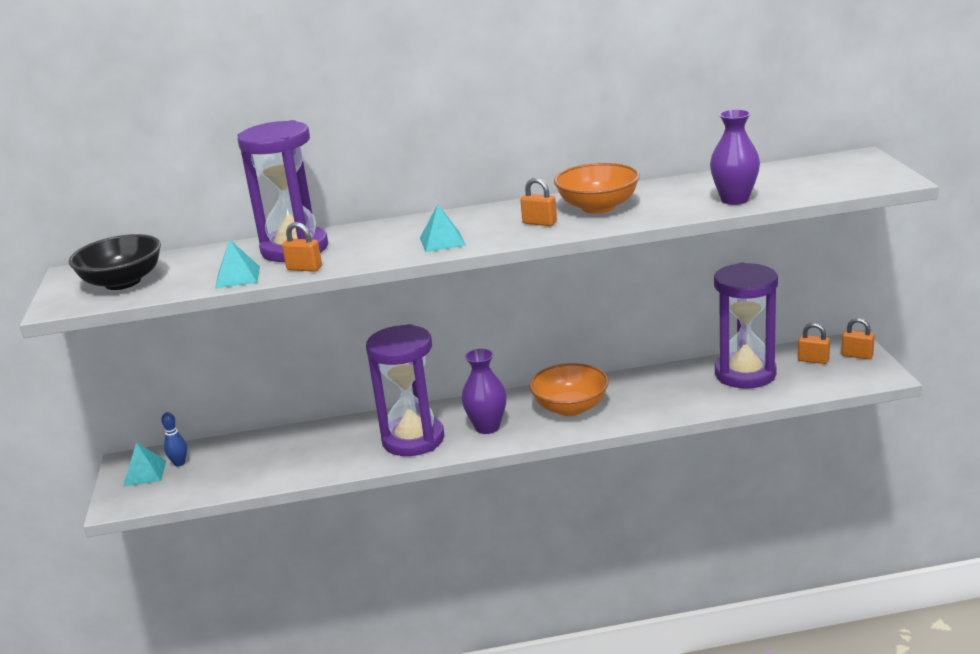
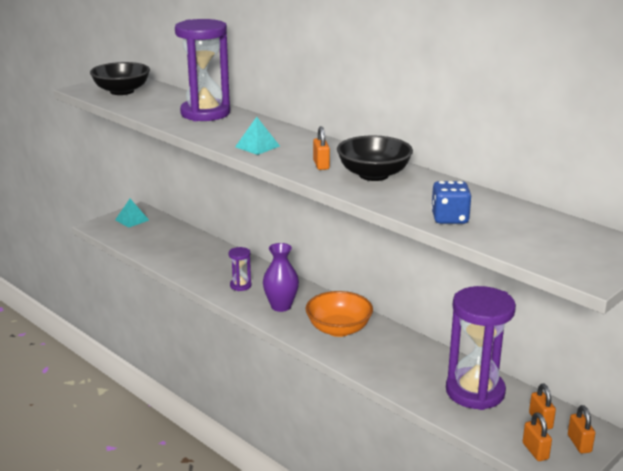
camera: 50 degrees right, 0 degrees up
blue bowling pin [161,412,187,466] -> none
turquoise pyramid [215,239,260,288] -> none
orange padlock [282,222,322,272] -> orange padlock moved to [523,412,552,461]
purple hourglass [366,324,444,456] -> purple hourglass [229,247,251,291], size x0.44
orange bowl [554,163,640,214] -> black bowl [337,135,413,181]
purple vase [710,109,760,205] -> blue dice [431,181,472,224]

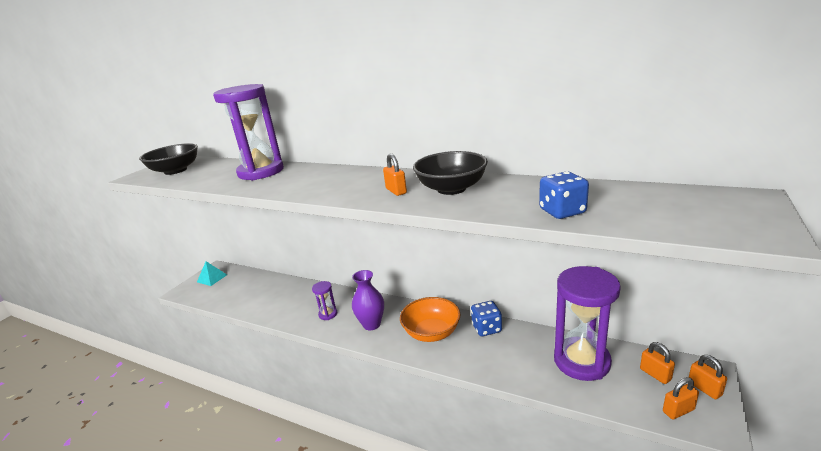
camera: 15 degrees left, 0 degrees up
turquoise pyramid [235,117,280,155] -> none
orange padlock [523,412,552,461] -> orange padlock turned 75 degrees counterclockwise [663,377,699,419]
none -> blue dice [471,301,502,336]

